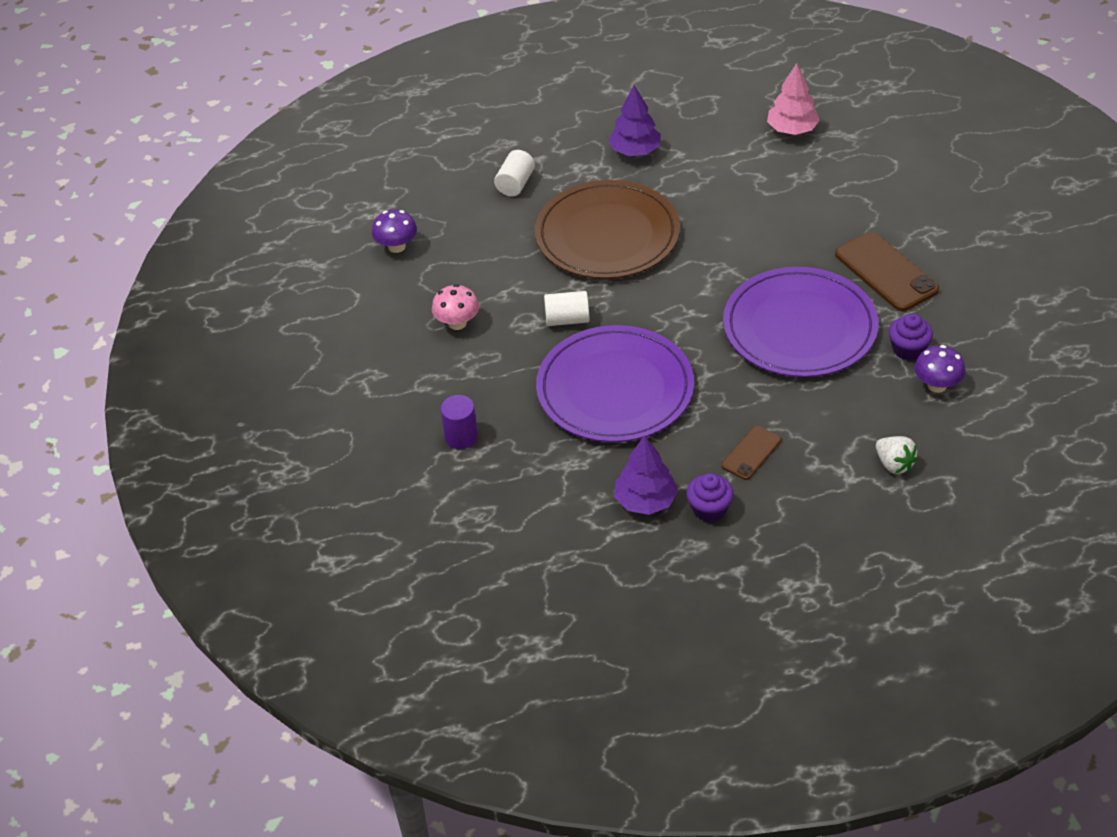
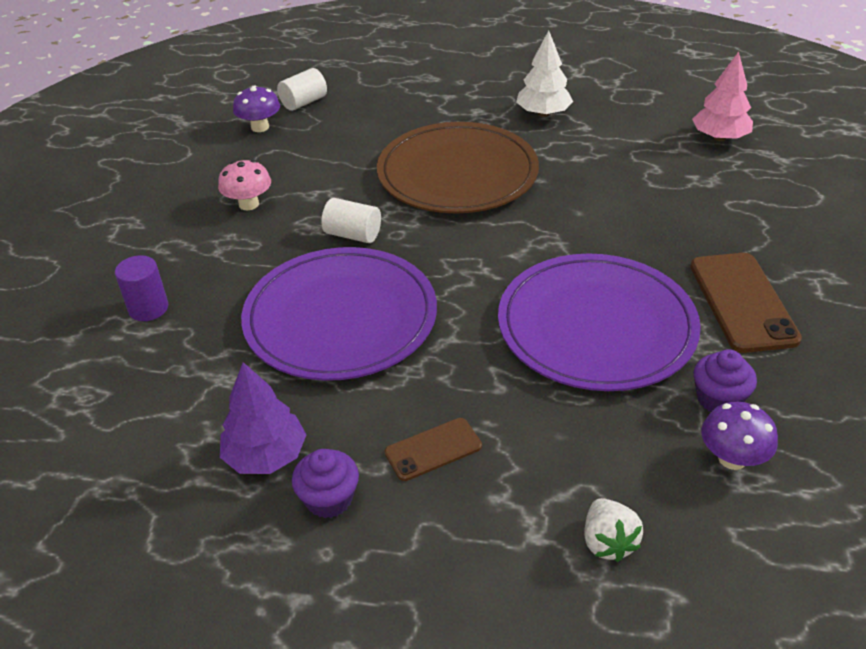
camera: 25 degrees right, 5 degrees down
white cylinder [494,150,535,197] -> white cylinder moved to [277,68,327,111]
purple tree [609,85,661,156] -> white tree [516,30,573,117]

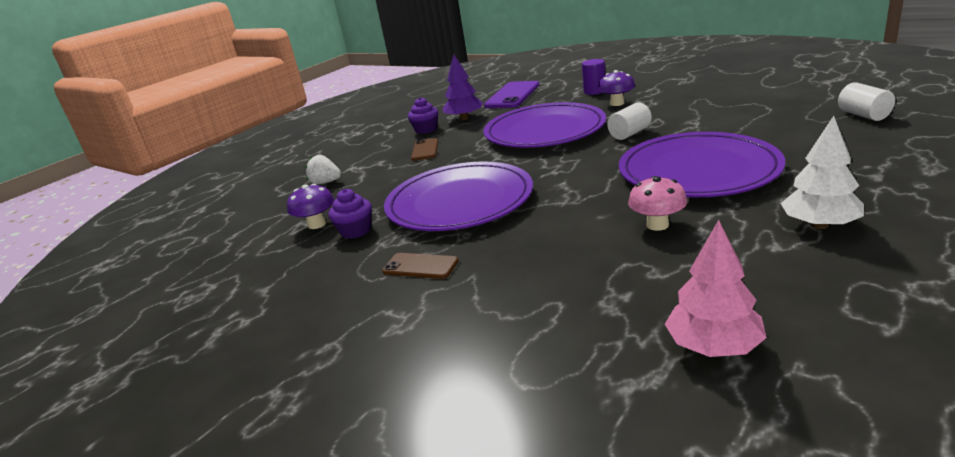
camera: 120 degrees right, 15 degrees down
pink mushroom [218,160,271,210] -> pink mushroom moved to [628,176,687,231]
purple mushroom [233,86,280,132] -> purple mushroom moved to [598,70,635,106]
brown plate [377,122,539,213] -> purple plate [619,132,785,197]
brown phone [690,253,802,353] -> brown phone [382,253,459,279], size x0.57
none -> purple phone [484,81,539,108]

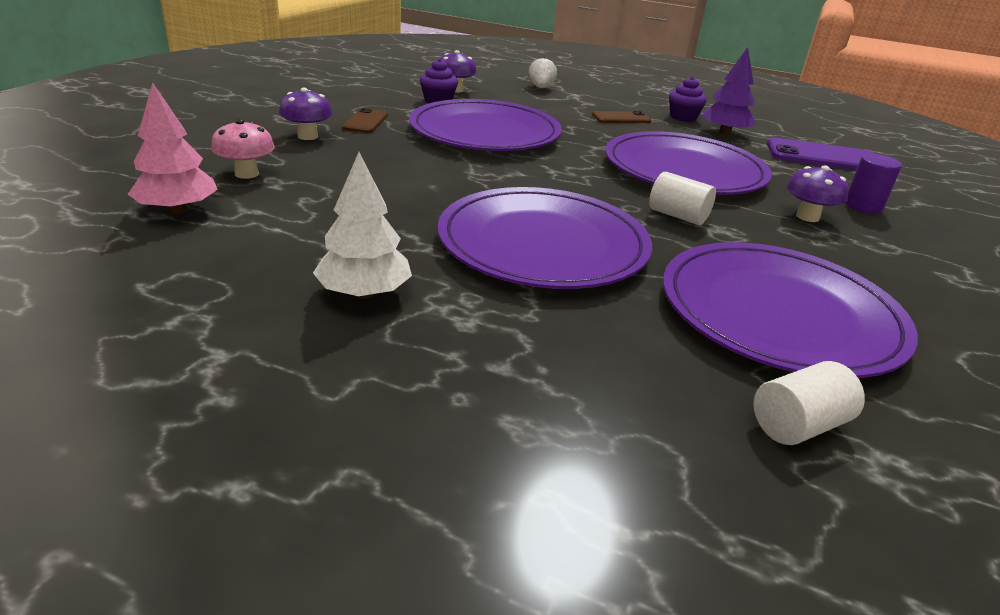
camera: 70 degrees right, 5 degrees up
pink mushroom [628,176,687,231] -> pink mushroom moved to [211,119,275,179]
none -> purple mushroom [279,88,333,140]
none -> purple plate [663,242,918,378]

